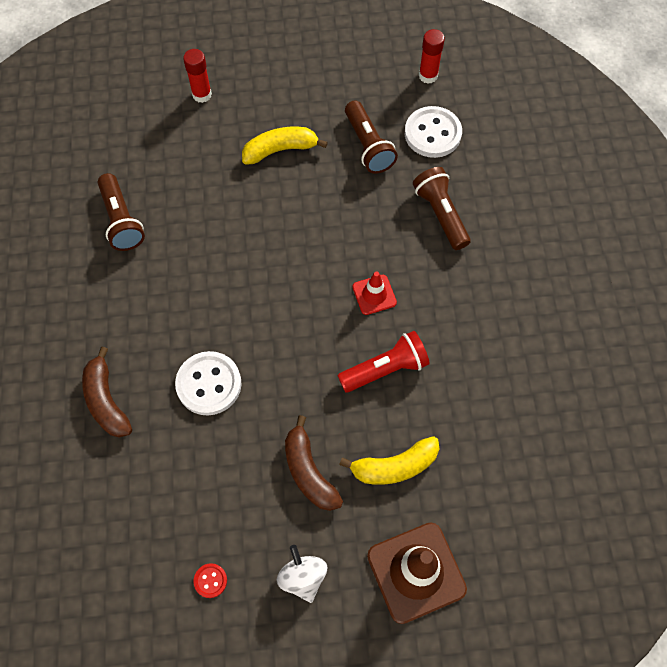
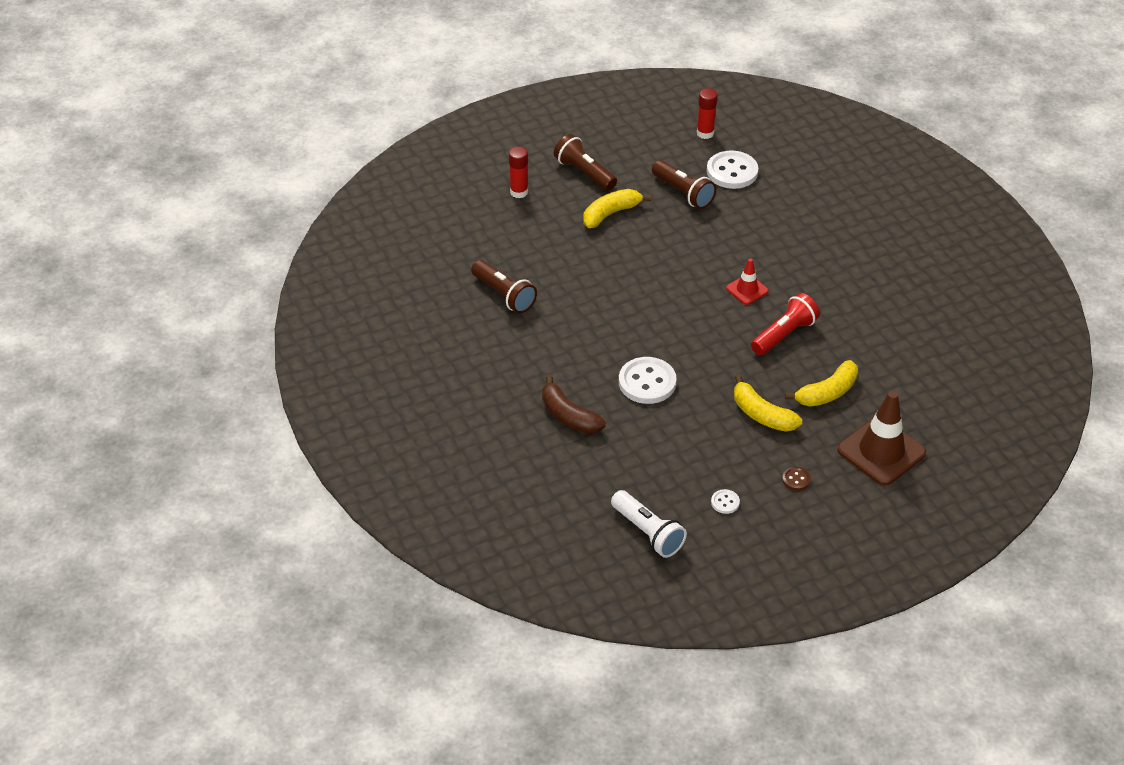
camera: 20 degrees left, 20 degrees down
red button [194,563,227,598] -> white button [711,489,740,514]
white spinning top [277,545,327,603] -> brown button [782,467,811,491]
brown banana [285,415,343,511] -> yellow banana [734,375,802,432]
brown flashlight [413,167,471,250] -> brown flashlight moved to [554,134,617,191]
none -> white flashlight [611,490,687,558]

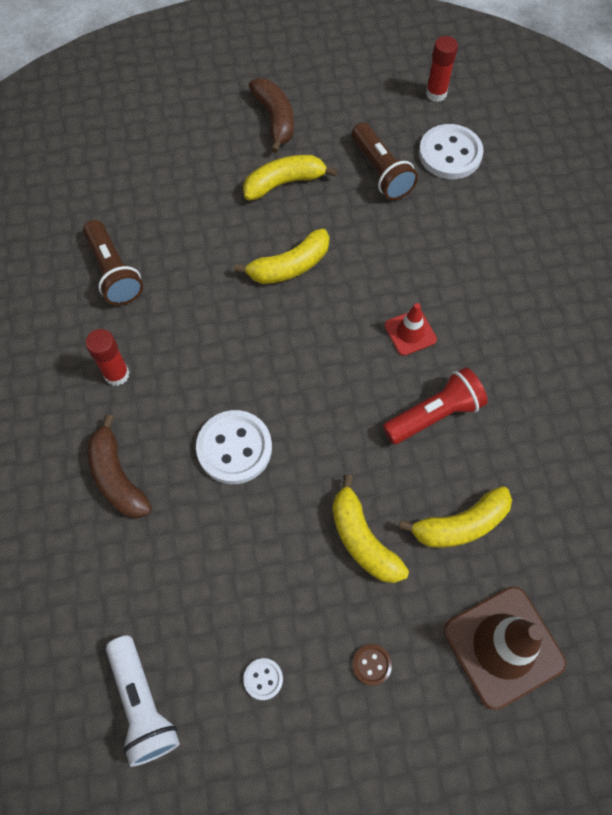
camera: 15 degrees right, 20 degrees up
red glue stick [509,147,528,198] -> red glue stick moved to [85,329,130,386]
brown flashlight [554,134,617,191] -> brown banana [249,78,294,153]
none -> yellow banana [234,229,329,284]

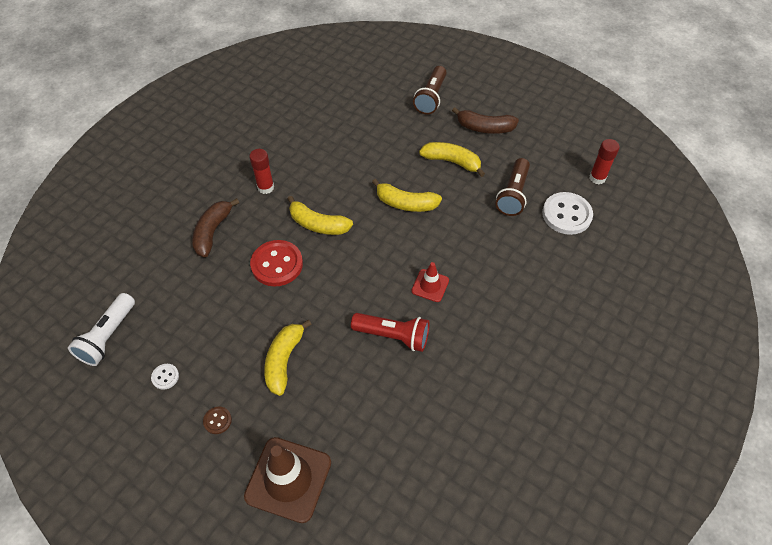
camera: 45 degrees right, 10 degrees down
brown flashlight [83,220,143,305] -> brown flashlight moved to [413,66,447,115]
white button [196,410,272,484] -> red button [250,240,303,287]
brown banana [249,78,294,153] -> brown banana turned 75 degrees clockwise [452,107,519,134]
yellow banana [399,486,512,548] -> yellow banana moved to [288,196,353,235]

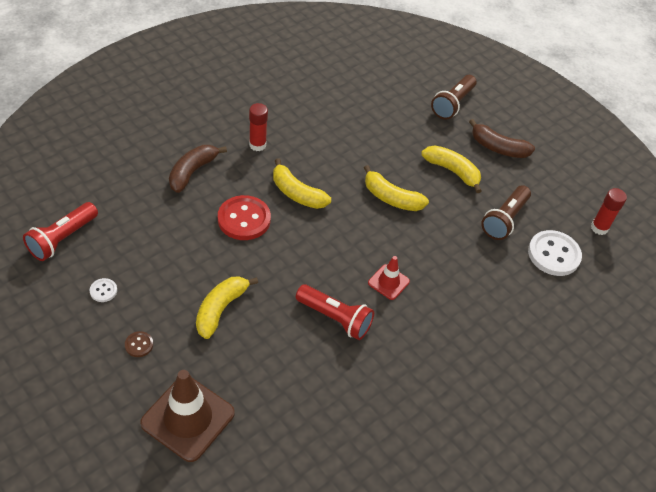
camera: 10 degrees right, 5 degrees down
white flashlight [68,293,135,366] -> red flashlight [23,202,98,261]

